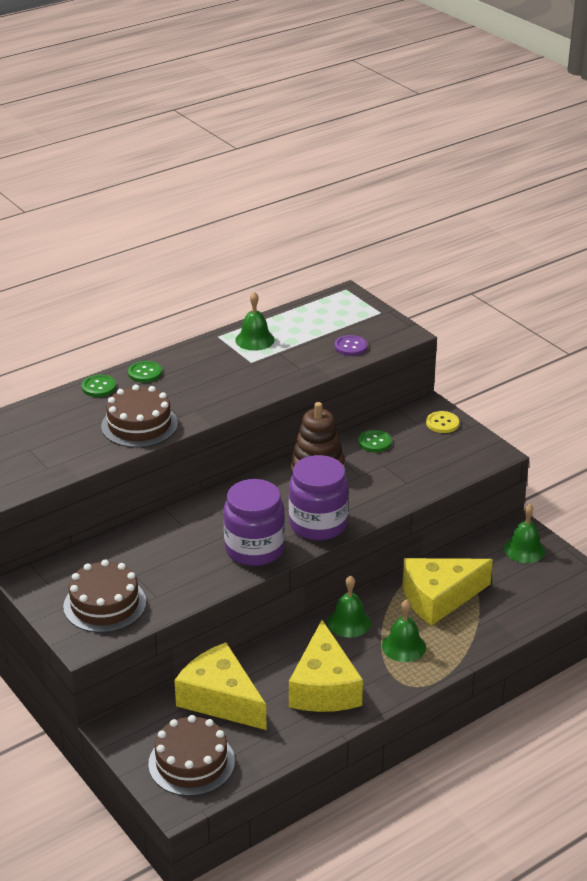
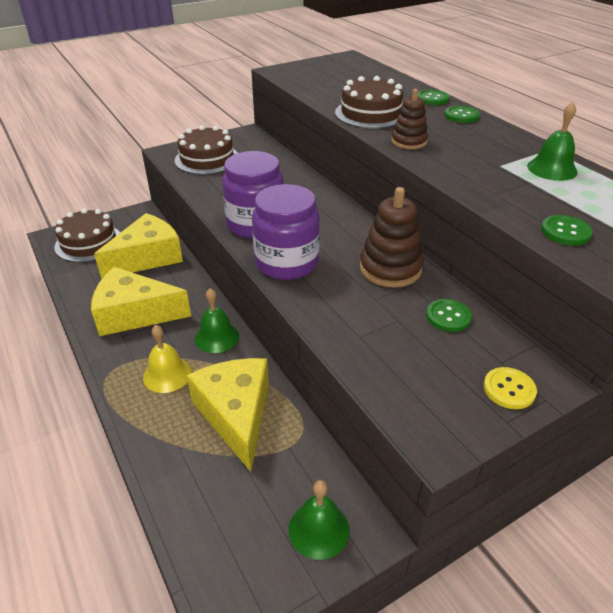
camera: 95 degrees right, 5 degrees up
purple button [334,335,368,356] -> green button [541,215,593,246]
green bell [382,599,426,662] -> yellow bell [143,325,192,393]
none -> brown stacking toy [391,89,428,149]

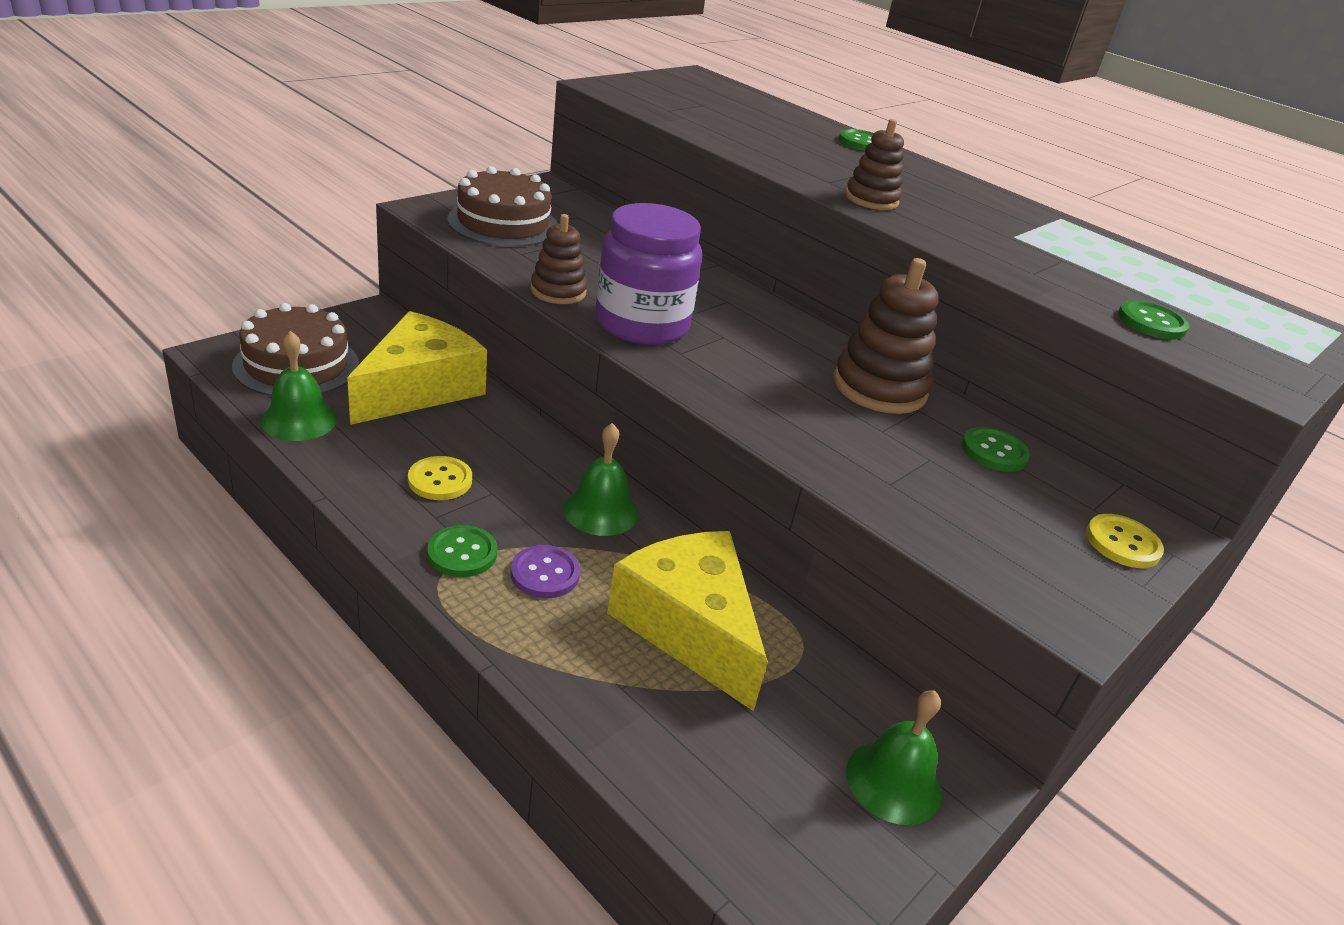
camera: 20 degrees left, 5 degrees down
yellow cheese [91,267,191,336] -> yellow button [408,456,472,500]
yellow bell [143,325,192,393] -> purple button [510,545,580,598]
purple jar [252,184,320,280] -> none
brown cake [335,76,403,129] -> none
green button [445,106,480,123] -> green button moved to [427,525,497,577]
green bell [527,102,578,181] -> green bell moved to [261,331,337,441]
none -> brown stacking toy [531,214,587,304]

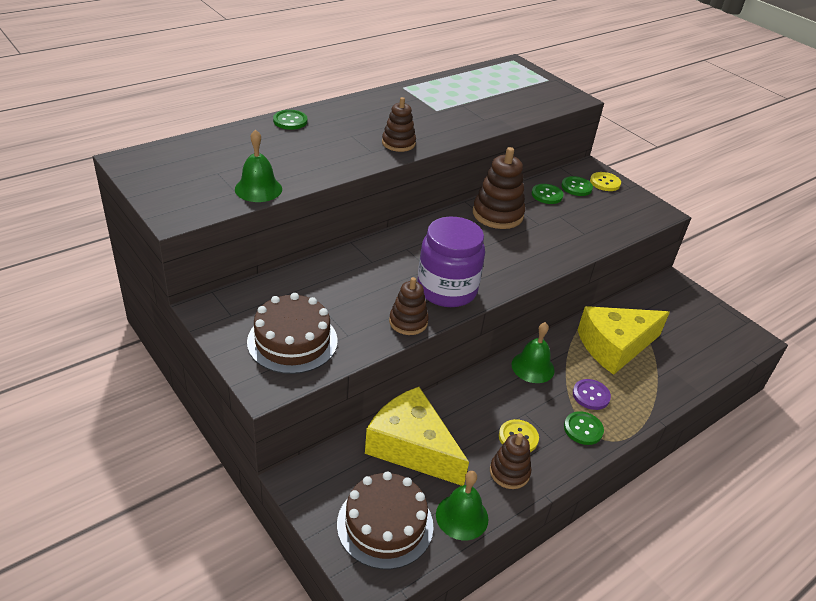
camera: 80 degrees left, 5 degrees up
green bell [846,690,942,825] -> green bell moved to [235,129,282,202]
green button [1118,300,1189,340] -> green button moved to [561,176,593,196]
none -> brown stacking toy [490,433,531,489]

